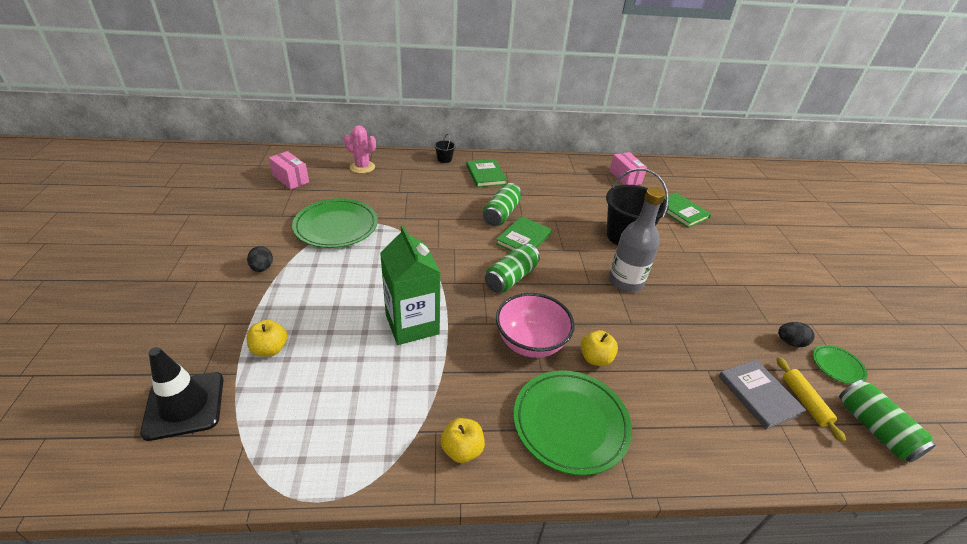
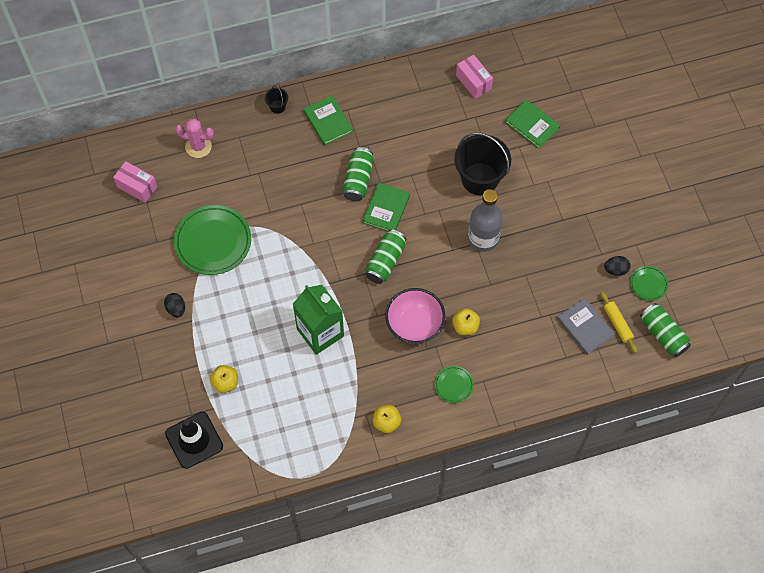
camera: 10 degrees left, 25 degrees up
green plate [513,370,632,476] -> green plate [434,366,474,403], size x0.49

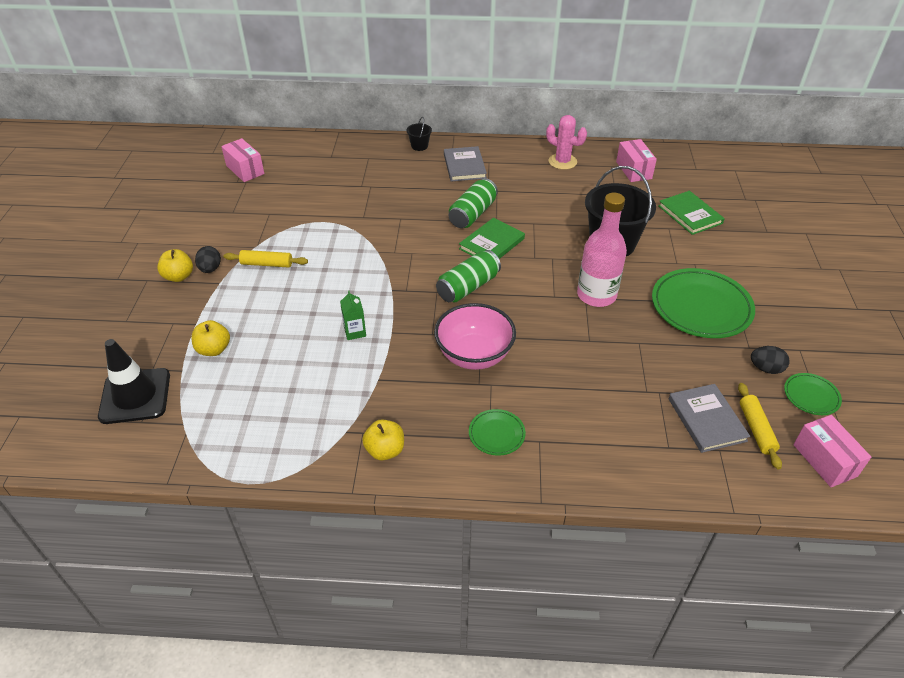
camera: 20 degrees right, 20 degrees down
green plate [174,205,251,275] -> green plate moved to [652,268,755,338]
pink cactus [176,119,214,158] -> pink cactus moved to [546,115,587,170]
green carton [293,285,344,355] -> green carton [340,291,366,340], size x0.43
green book [304,95,353,145] -> grey book [444,146,487,181]
yellow apple [452,308,480,335] -> yellow apple moved to [157,249,193,282]
grey bottle [468,189,503,252] -> pink bottle [577,193,627,307]
green can [640,303,691,357] -> pink box [793,415,871,487]
none -> yellow rolling pin [224,250,308,268]

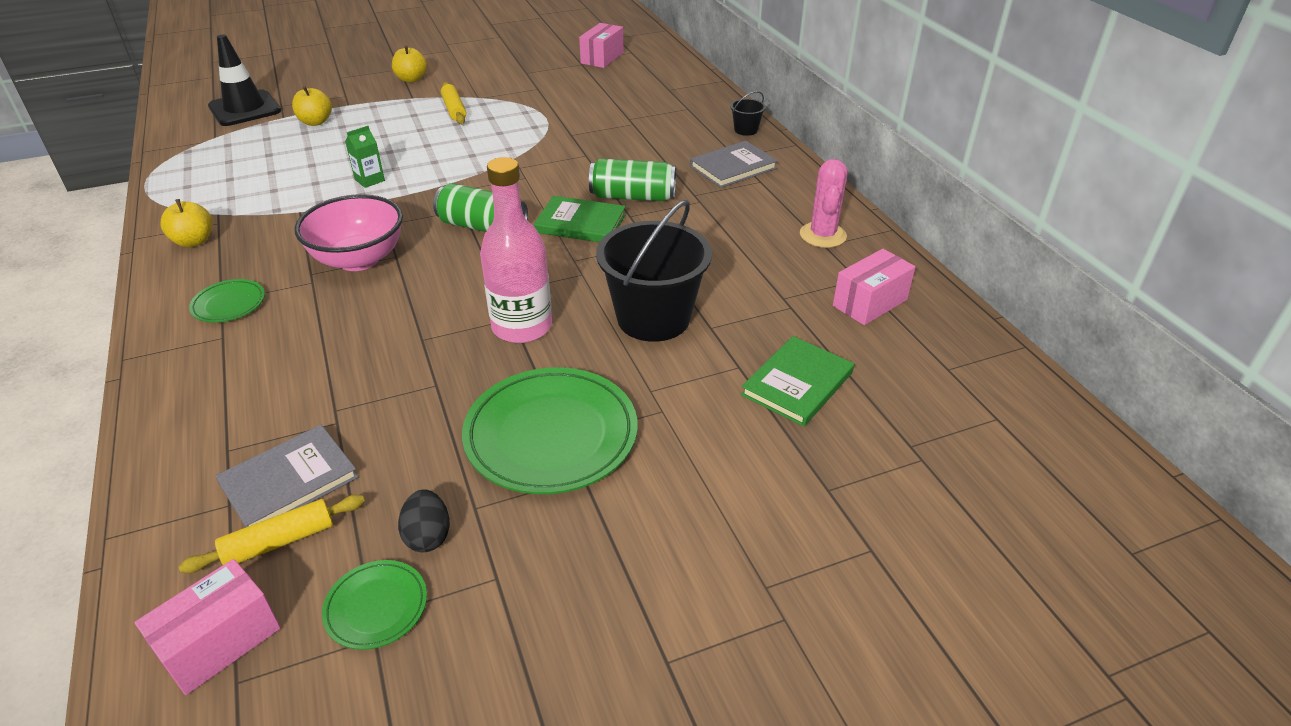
camera: 65 degrees right, 5 degrees down
black egg [195,246,221,273] -> none

